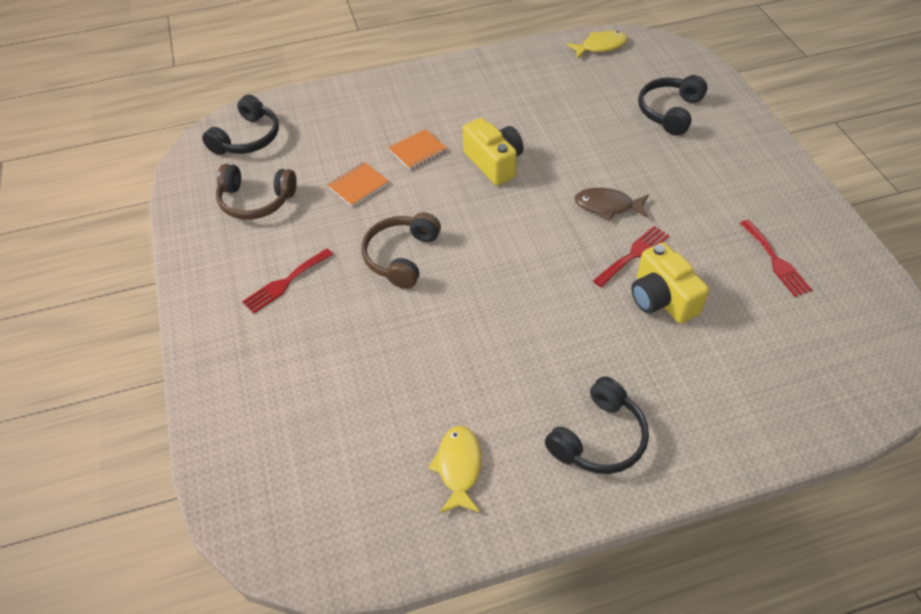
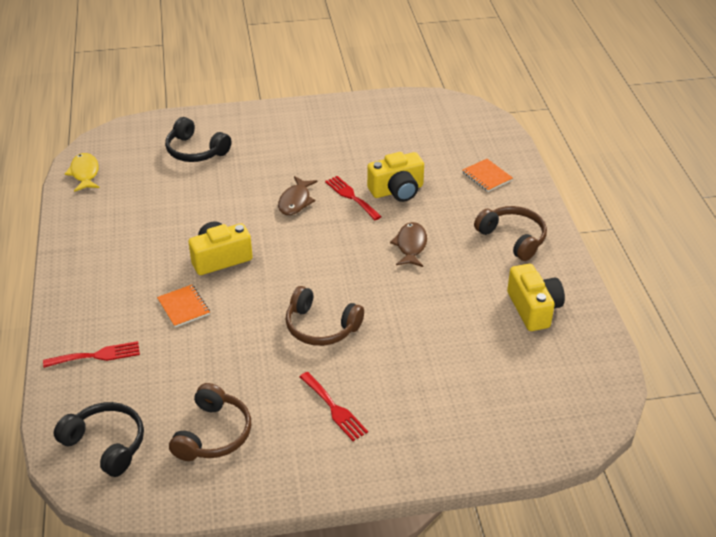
camera: 85 degrees left, 10 degrees down
orange notebook [328,162,389,207] -> orange notebook moved to [462,159,513,192]
yellow fish [428,426,481,513] -> yellow camera [507,264,565,331]
black headphones [545,376,649,474] -> brown headphones [474,206,547,261]
red fork [740,219,812,297] -> red fork moved to [43,341,140,368]
none -> brown fish [390,222,427,267]

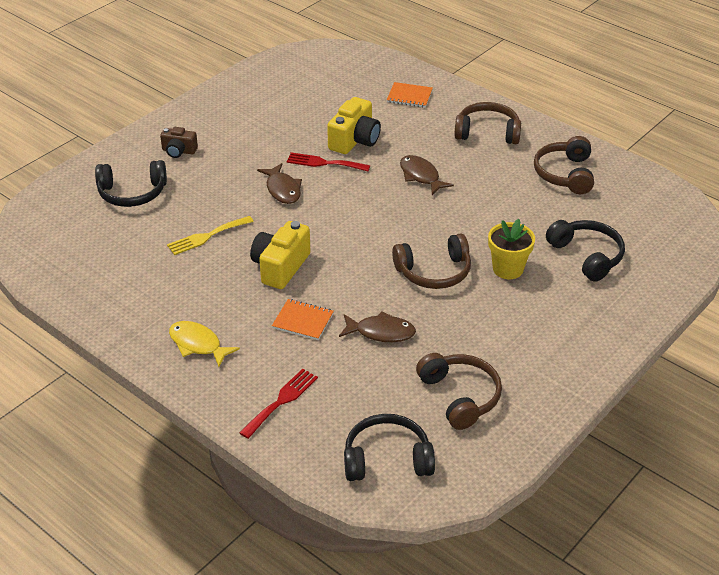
camera: 40 degrees left, 0 degrees up
yellow fish [65,153,100,192] -> yellow fish moved to [169,321,240,367]
red fork [300,372,368,441] -> none
yellow camera [507,264,565,331] -> brown headphones [534,136,594,194]
none -> brown camera [160,127,198,158]
none -> yellow fork [167,216,254,255]
none -> brown fish [339,311,416,342]
none -> yellow flower pot [488,219,535,279]
none -> black headphones [546,220,625,282]

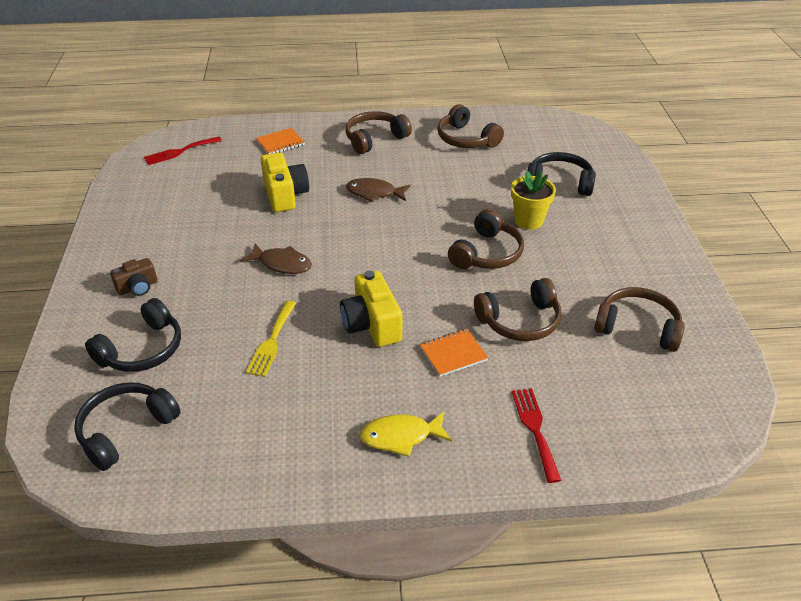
camera: 45 degrees left, 0 degrees up
red fork [286,152,370,171] -> red fork moved to [144,137,222,165]
brown fish [339,311,416,342] -> brown headphones [474,278,562,341]
black headphones [344,414,435,481] -> black headphones moved to [74,382,181,471]

